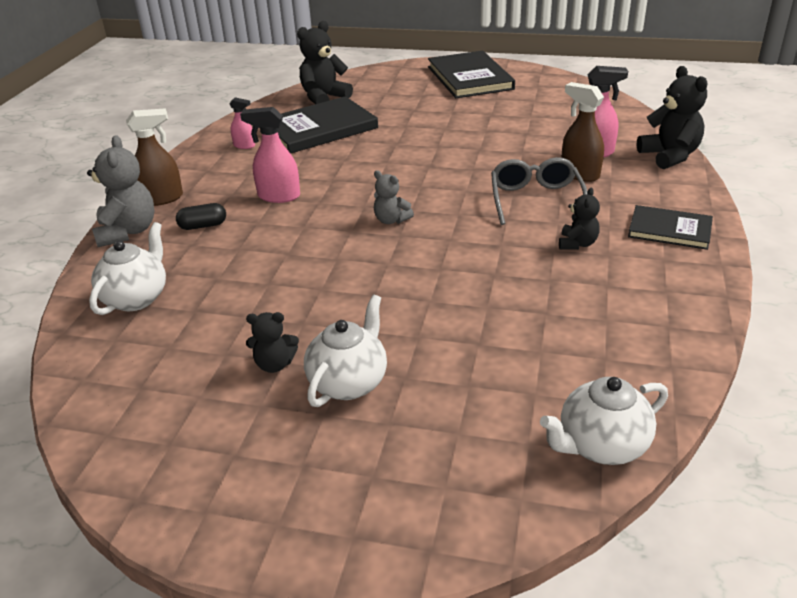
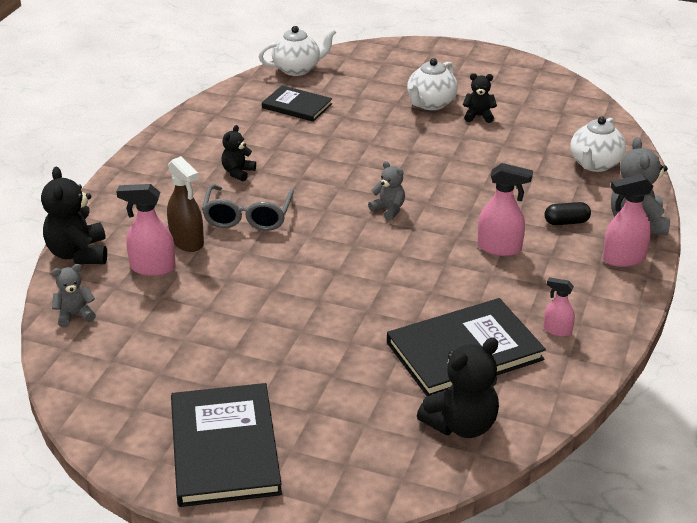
camera: 175 degrees left, 0 degrees up
brown spray bottle [126,108,183,206] -> pink spray bottle [603,174,653,267]
black book [628,205,713,250] -> black book moved to [262,85,333,122]
none -> grey teddy bear [52,264,96,328]

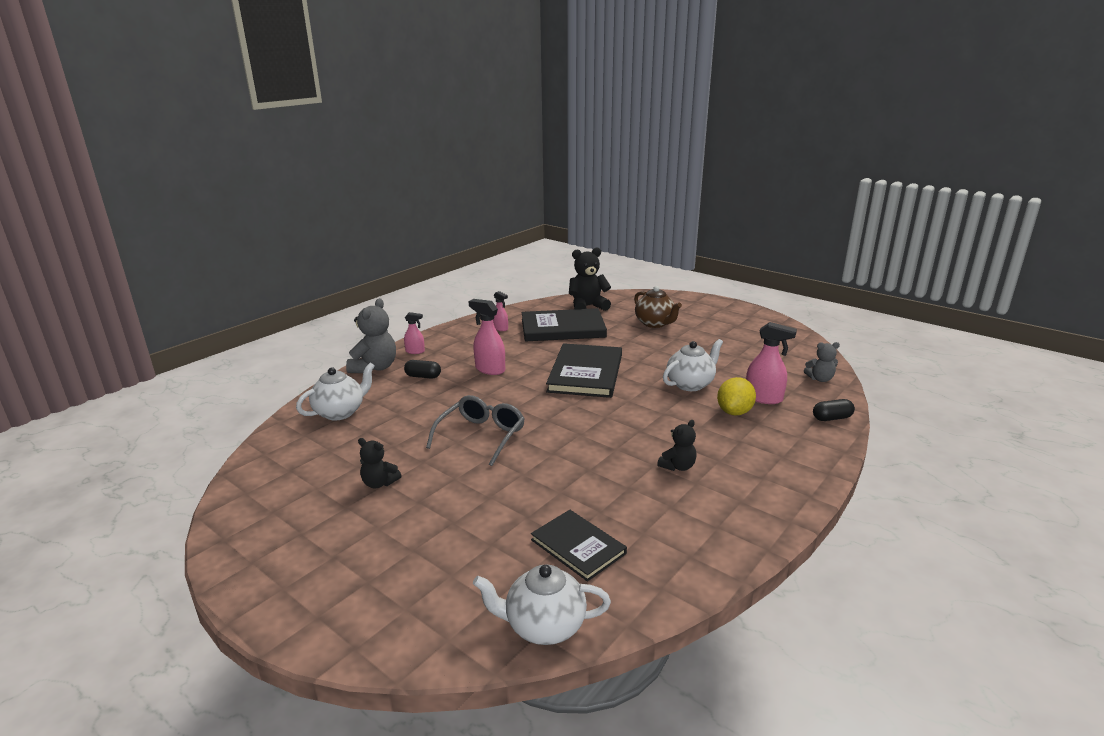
camera: 160 degrees left, 10 degrees down
black teddy bear [41,167,107,264] -> black capsule [813,399,855,421]
brown spray bottle [167,156,204,252] -> yellow lemon [717,377,756,416]
black book [171,383,282,507] -> black book moved to [546,343,622,398]
grey glasses [202,184,294,231] -> grey glasses moved to [426,395,525,466]
grey teddy bear [368,161,405,220] -> none
white teapot [407,58,458,110] -> white teapot moved to [663,339,723,391]
pink spray bottle [603,174,653,267] -> pink spray bottle [404,312,425,354], size x0.60
none -> brown teapot [634,286,682,328]

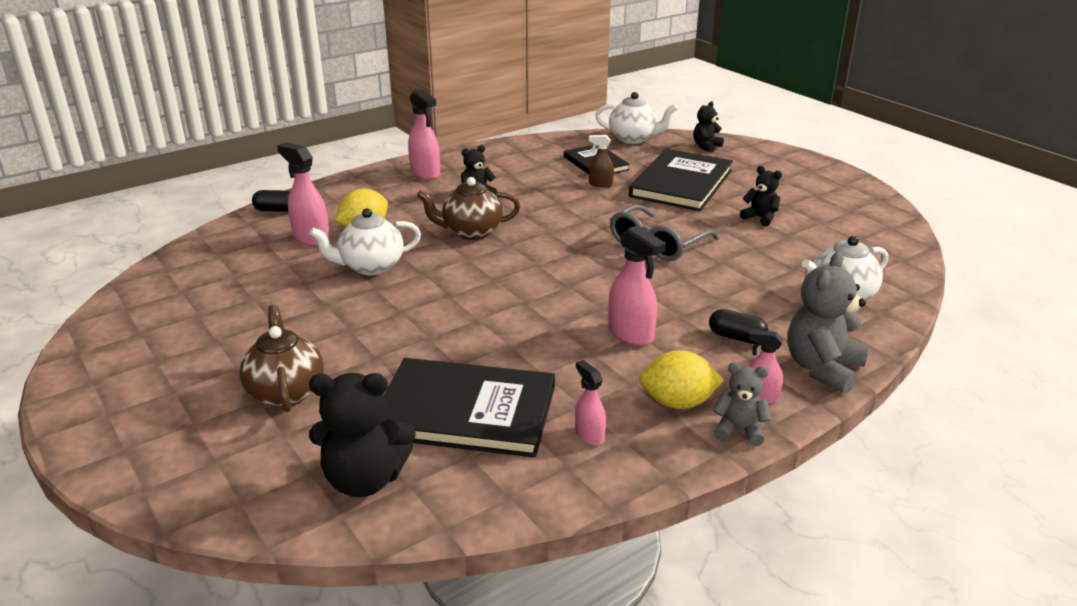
camera: 165 degrees left, 5 degrees up
black book [546,343,622,398] -> black book moved to [629,149,733,211]
grey teddy bear [804,342,840,382] -> grey teddy bear moved to [713,363,771,446]
none -> pink spray bottle [408,89,440,180]
none -> brown teapot [417,177,520,240]
none -> brown spray bottle [589,135,614,187]
none -> yellow lemon [639,350,724,409]
none -> black teddy bear [693,101,724,153]

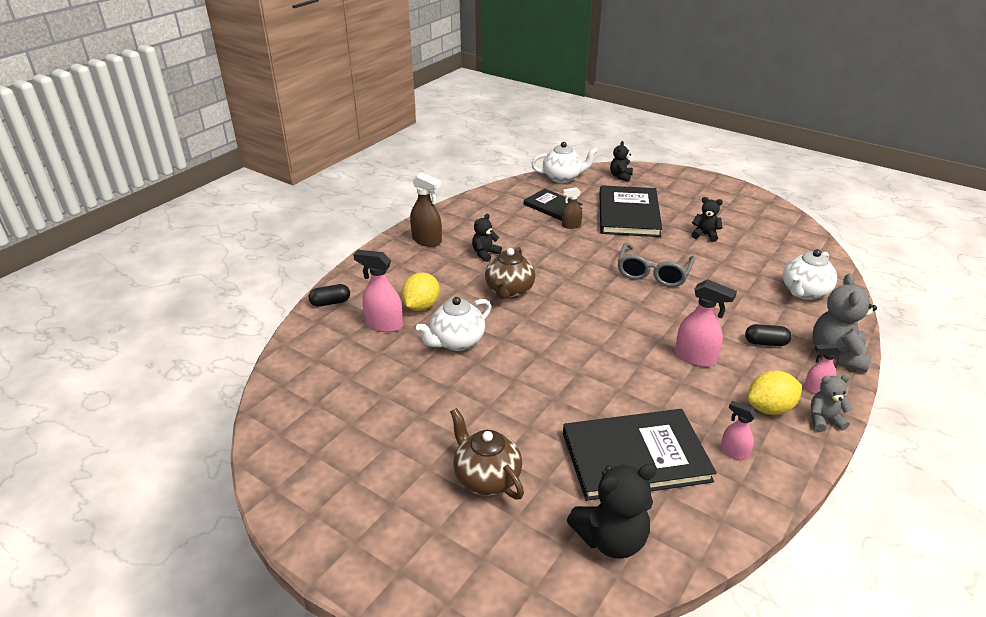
camera: 20 degrees left, 5 degrees up
pink spray bottle [408,89,440,180] -> brown spray bottle [410,172,442,247]
brown teapot [417,177,520,240] -> brown teapot turned 45 degrees counterclockwise [485,247,535,299]

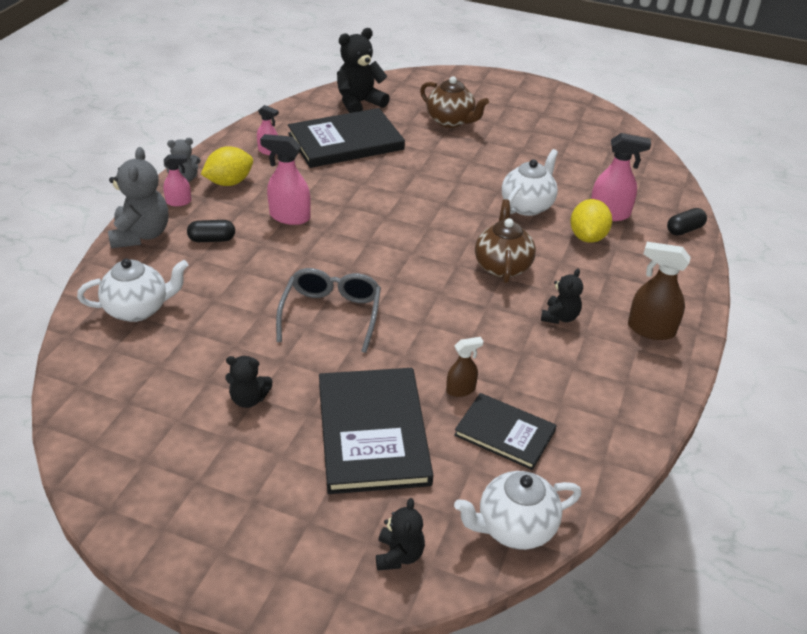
camera: 165 degrees right, 5 degrees up
white teapot [783,249,837,300] -> white teapot turned 45 degrees clockwise [77,258,188,322]

